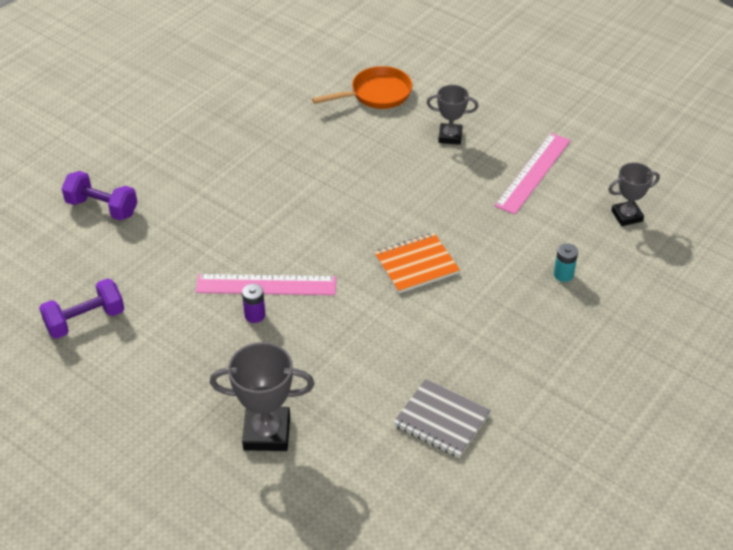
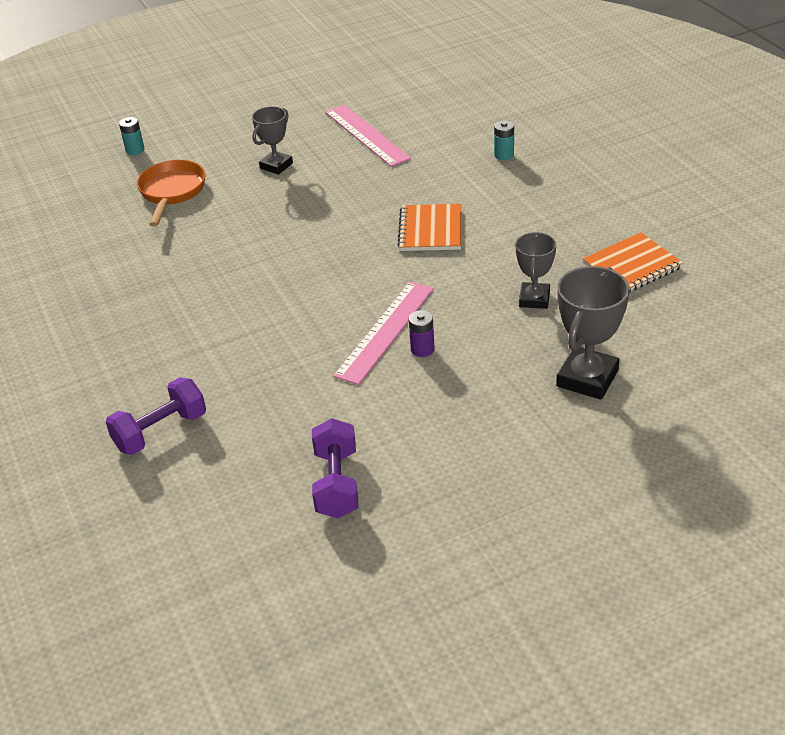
camera: 60 degrees left, 5 degrees down
grey notebook [393,379,491,458] -> orange notebook [583,232,683,293]
grey trophy [608,162,660,226] -> grey trophy moved to [515,232,556,309]
none -> turquoise battery [119,117,145,155]

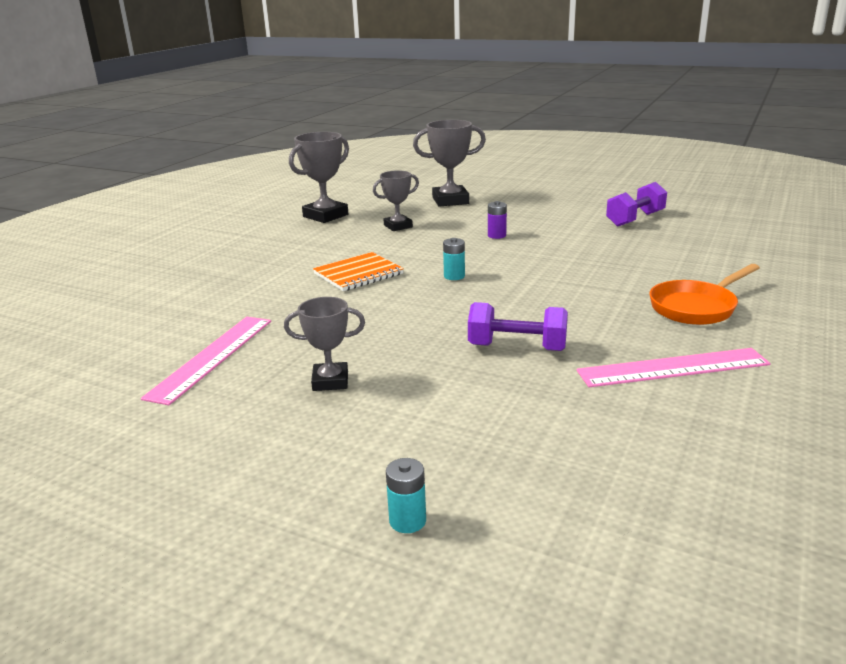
camera: 130 degrees left, 15 degrees down
purple dumbbell [106,377,206,455] -> purple dumbbell moved to [468,302,568,351]
orange pan [137,160,206,227] -> orange pan moved to [649,264,760,325]
pink ruler [333,282,434,385] -> pink ruler moved to [577,348,770,387]
turquoise battery [494,120,514,160] -> turquoise battery moved to [443,238,465,280]
orange notebook [583,232,683,293] -> grey trophy [289,132,349,223]

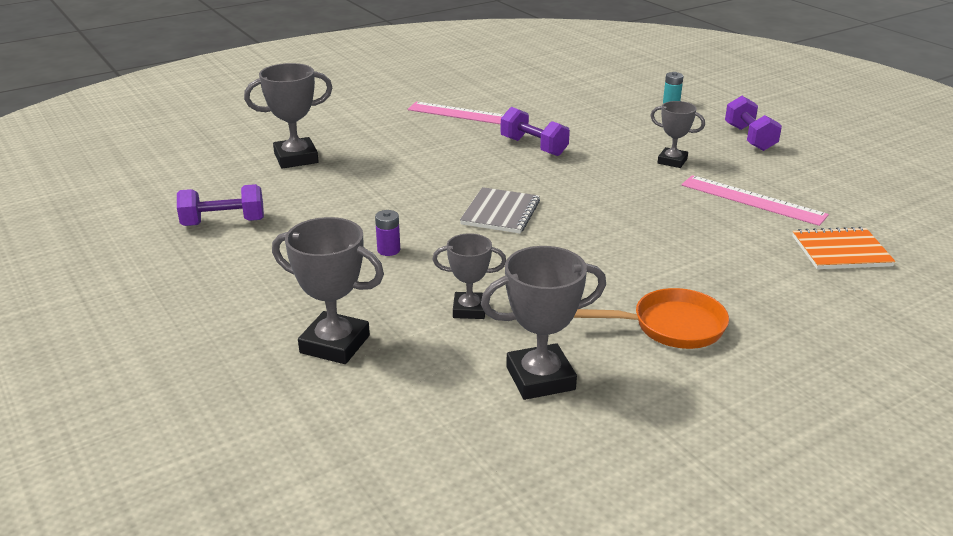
camera: 150 degrees left, 5 degrees up
pink ruler [141,317,271,405] -> pink ruler turned 75 degrees clockwise [681,175,829,226]
orange notebook [313,252,404,291] -> orange notebook moved to [792,227,896,269]
turquoise battery [443,238,465,280] -> grey notebook [460,187,540,233]
orange pan [649,264,760,325] -> orange pan moved to [574,288,729,349]
none -> grey trophy [244,63,332,169]
none -> purple dumbbell [725,96,782,151]

